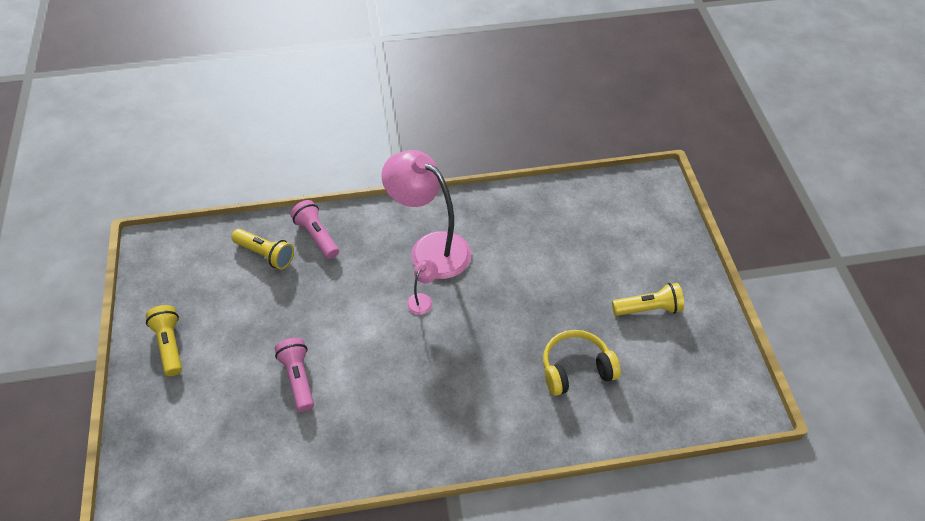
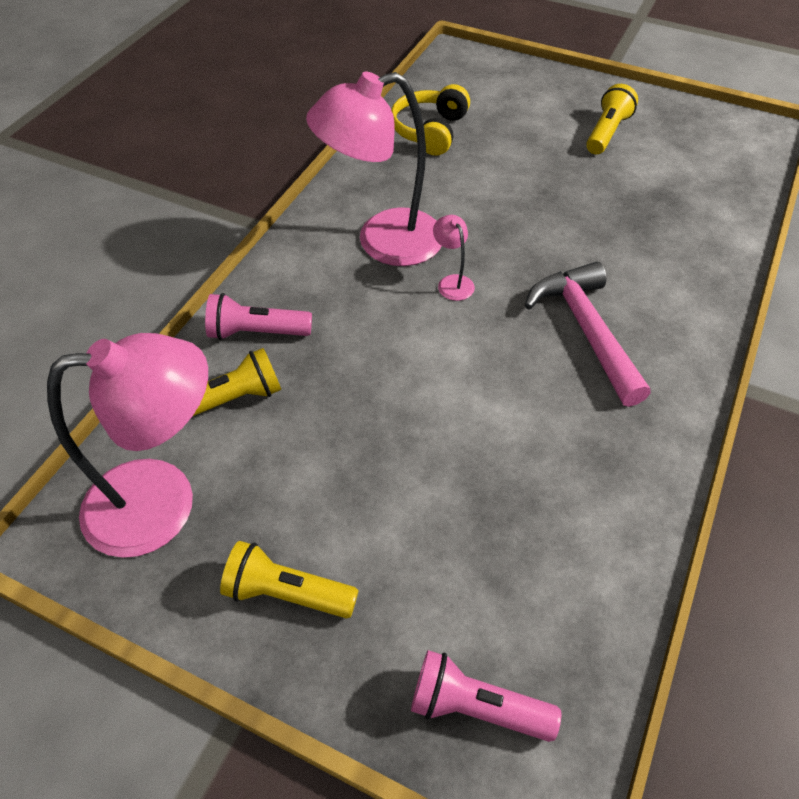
camera: 55 degrees left, 0 degrees up
pink flashlight [275,338,314,412] -> pink flashlight moved to [411,650,561,742]
yellow headphones [543,330,621,396] -> yellow headphones moved to [391,84,470,156]
none -> pink lamp [47,333,208,558]
none -> pink hammer [525,262,651,407]

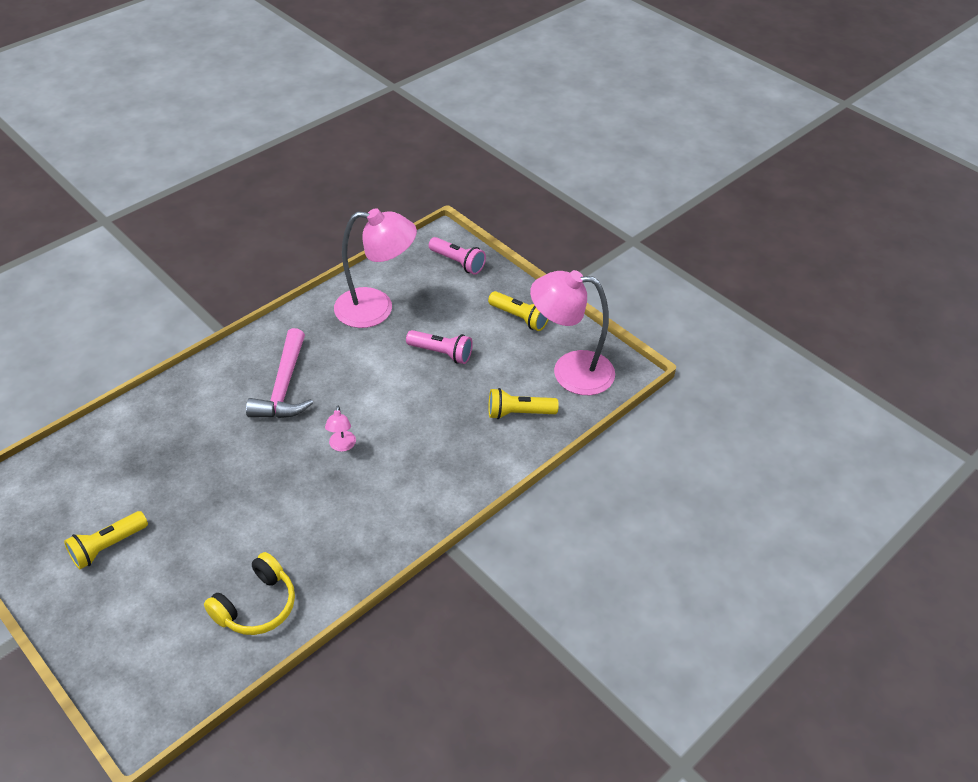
camera: 160 degrees left, 5 degrees down
pink flashlight [205,293,312,340] -> pink flashlight moved to [406,330,473,364]
pink lamp [306,72,442,266] -> pink lamp moved to [334,208,417,328]

